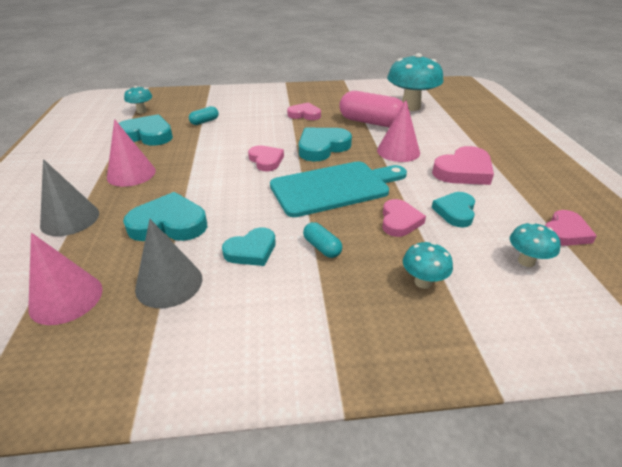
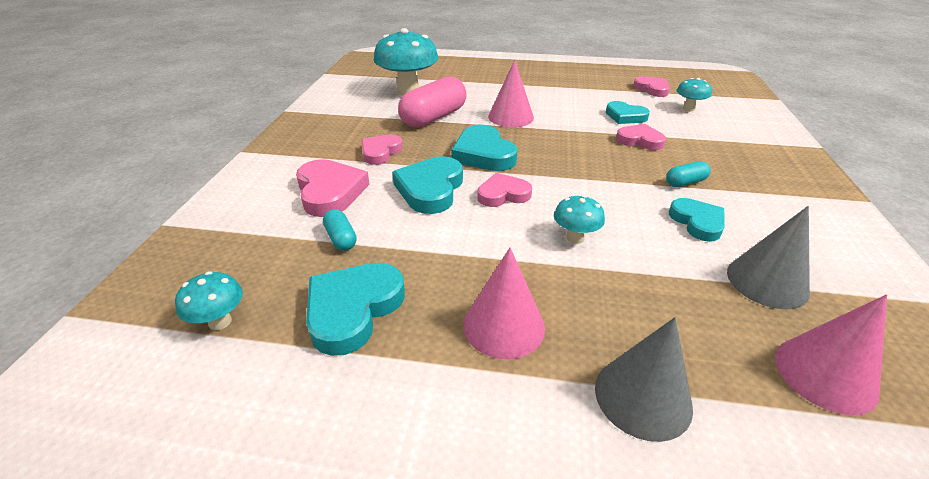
camera: 75 degrees left, 0 degrees up
turquoise heart [123,192,207,241] -> turquoise heart moved to [392,156,463,214]
turquoise cutting board [270,161,407,217] -> none
turquoise mushroom [403,242,453,289] -> turquoise mushroom moved to [554,195,605,244]
pink heart [432,146,494,185] -> pink heart moved to [296,159,370,217]

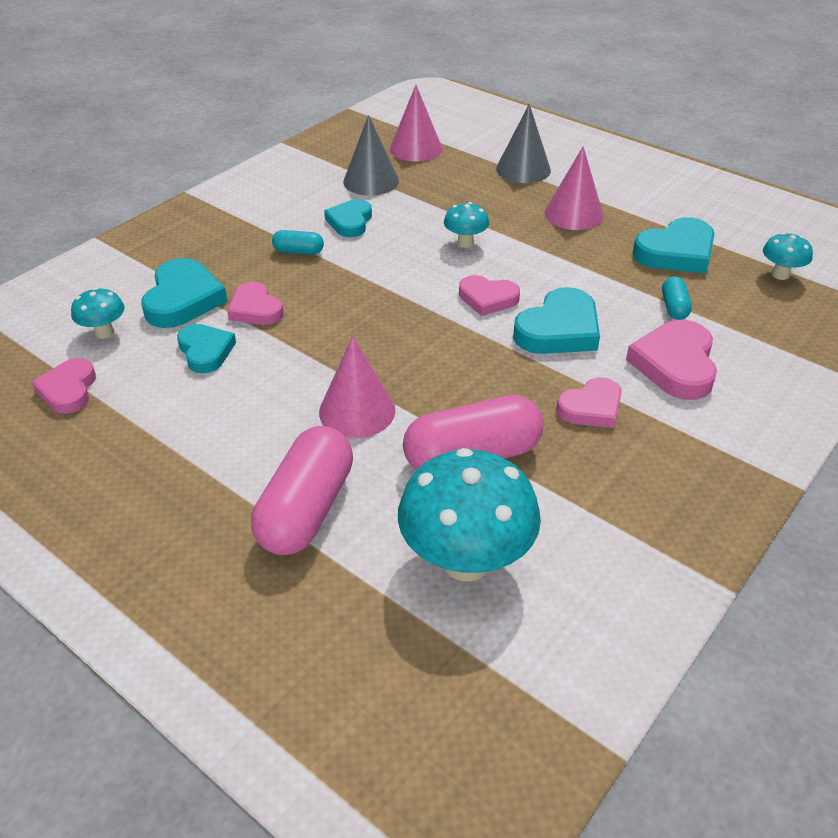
camera: 150 degrees left, 5 degrees up
turquoise heart [451,125,518,171] -> turquoise heart moved to [141,258,228,328]
none -> pink capsule [251,426,353,555]

